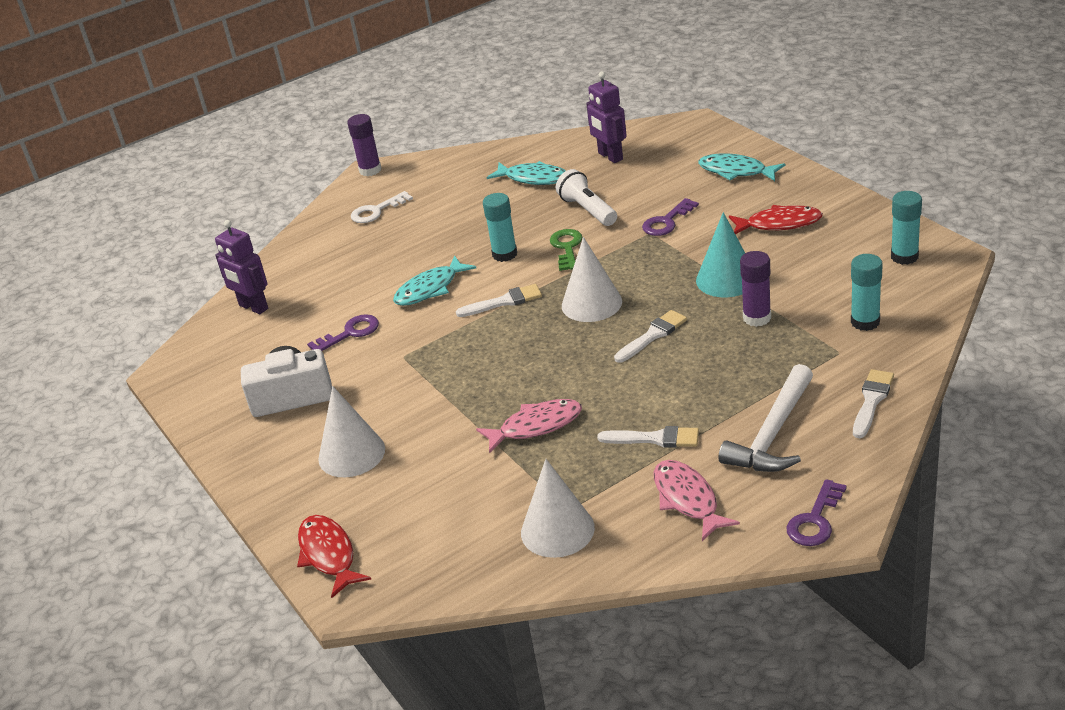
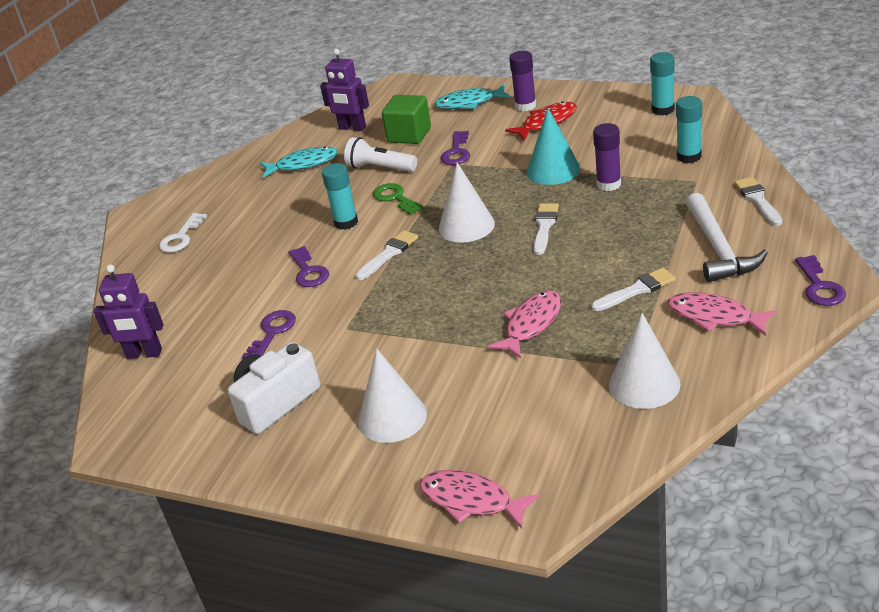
camera: 35 degrees left, 0 degrees up
red fish [297,515,371,598] -> pink fish [419,470,539,529]
purple glue stick [347,114,381,176] -> purple glue stick moved to [509,51,536,111]
turquoise fish [393,255,476,306] -> purple key [289,246,329,287]
none -> green cube [382,95,431,144]

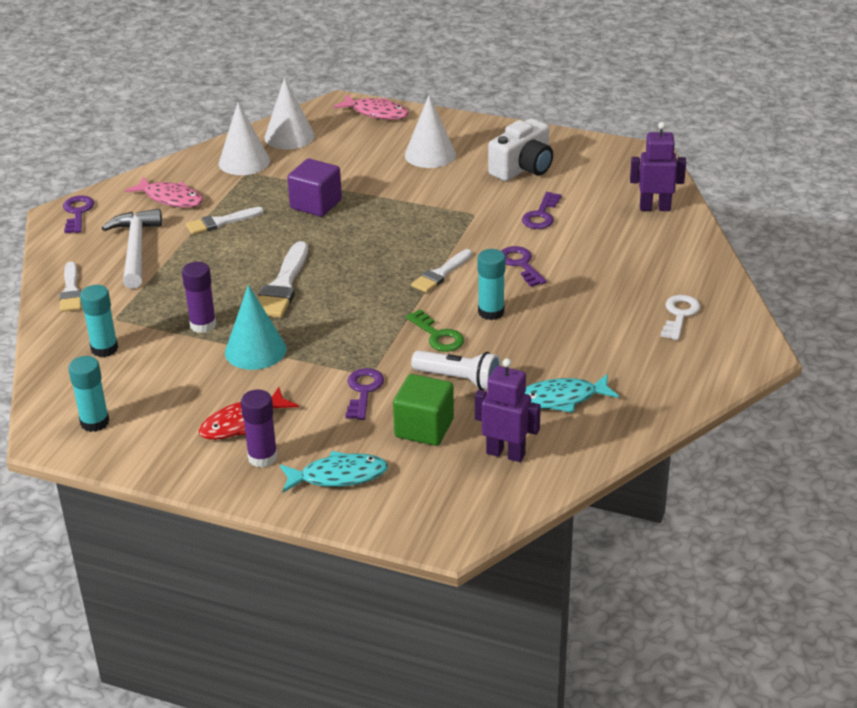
camera: 175 degrees right, 0 degrees up
white cone [439,162,495,243] -> white cone moved to [264,78,315,149]
pink fish [488,290,561,358] -> purple cube [287,159,342,217]
white brush [533,203,559,255] -> white brush [258,241,308,318], size x1.52

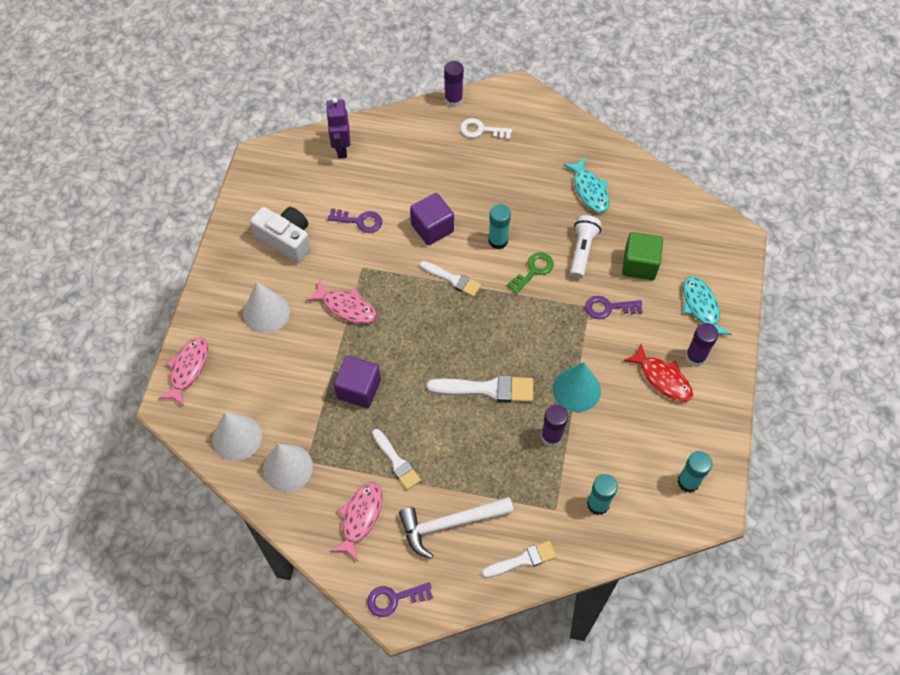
camera: 100 degrees left, 25 degrees up
purple robot [475,358,541,462] -> none
purple key [502,246,547,287] -> purple cube [410,193,454,245]
none -> pink fish [306,280,377,324]
none -> purple glue stick [444,61,464,107]

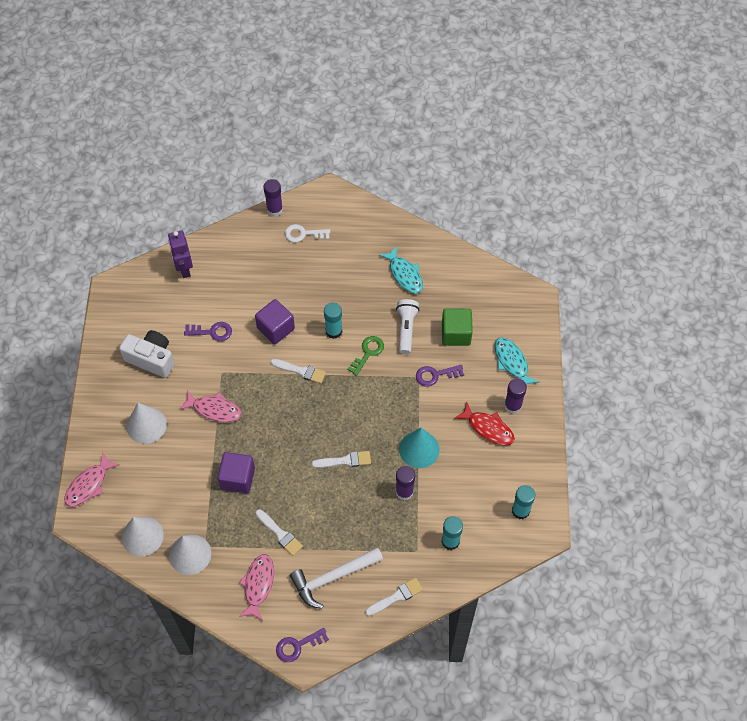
camera: 10 degrees left, 0 degrees up
pink fish [158,337,208,406] -> pink fish turned 150 degrees counterclockwise [64,452,120,507]
white brush [427,375,533,402] -> white brush [312,451,371,468], size x0.66

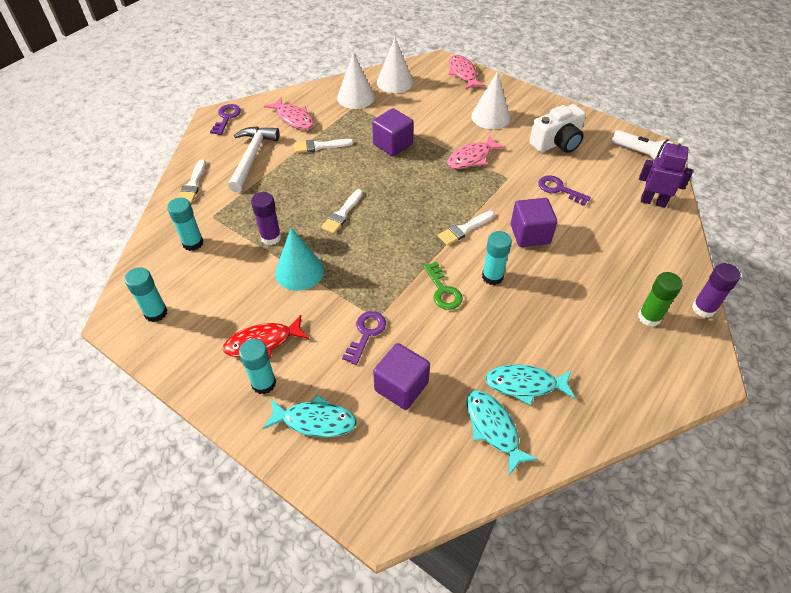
camera: 125 degrees right, 10 degrees down
purple key [184,322,232,341] -> purple key turned 90 degrees clockwise [538,175,591,206]
white key [285,224,330,242] -> green glue stick [638,272,682,327]
white flashlight [396,299,419,354] -> white flashlight moved to [612,130,675,160]
green cube [442,308,473,346] -> purple cube [373,343,430,410]
purple glue stick [504,378,527,414] -> turquoise glue stick [239,339,276,394]
none -> turquoise fish [466,390,538,475]

